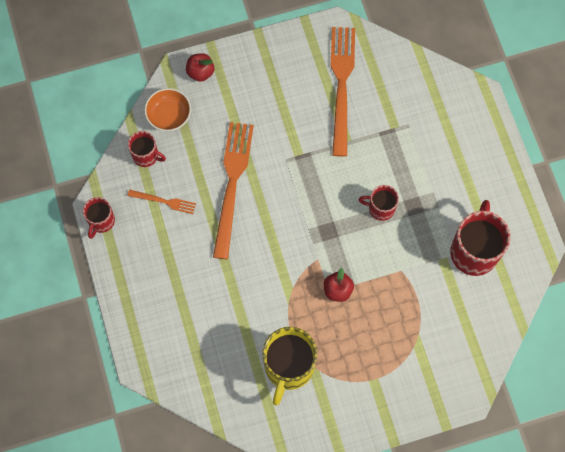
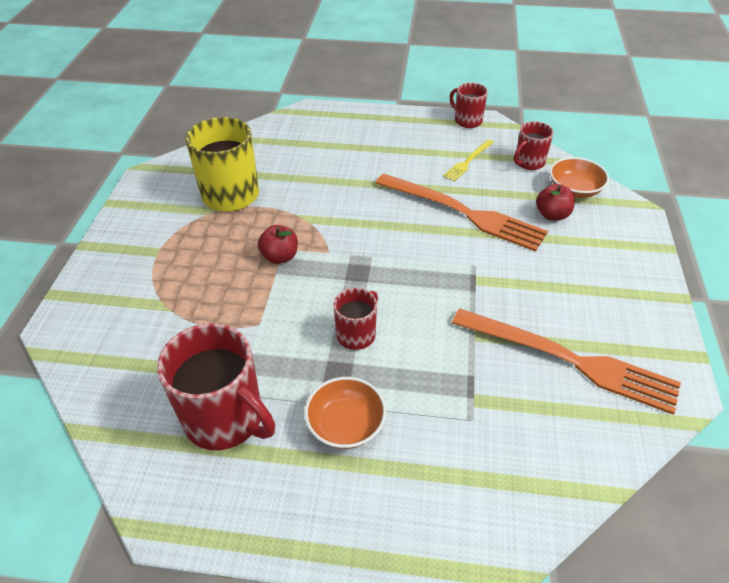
camera: 115 degrees right, 25 degrees down
orange fork [128,190,196,214] -> yellow fork [443,140,494,181]
red apple [186,53,214,82] -> red apple moved to [536,184,575,221]
none -> orange bowl [304,377,386,449]

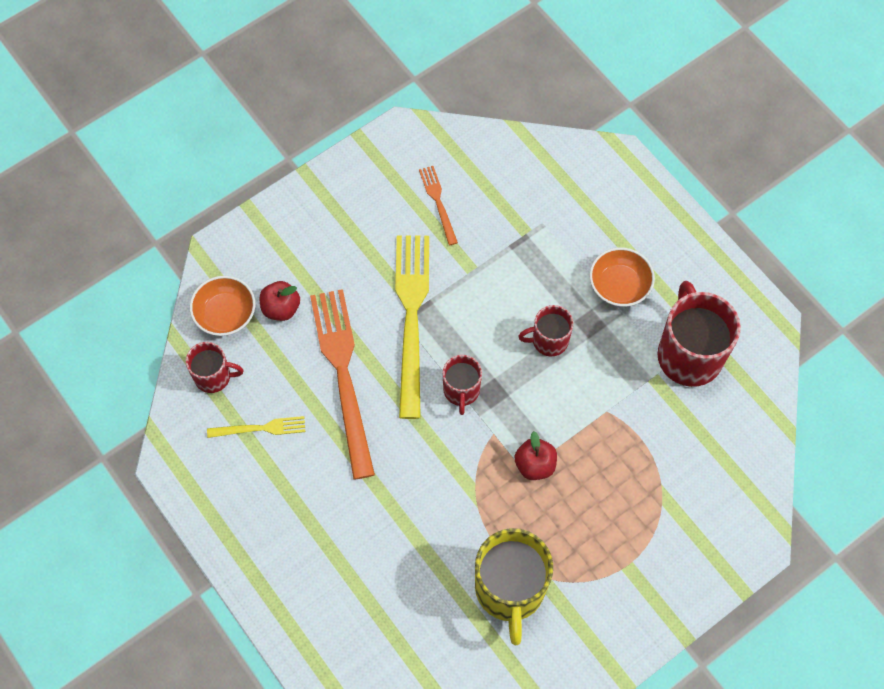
camera: 135 degrees left, 20 degrees up
red mug [450,83,488,128] -> red mug moved to [442,355,482,415]
orange fork [452,308,681,415] -> orange fork [419,166,458,245], size x0.47
none -> yellow fork [395,235,429,419]

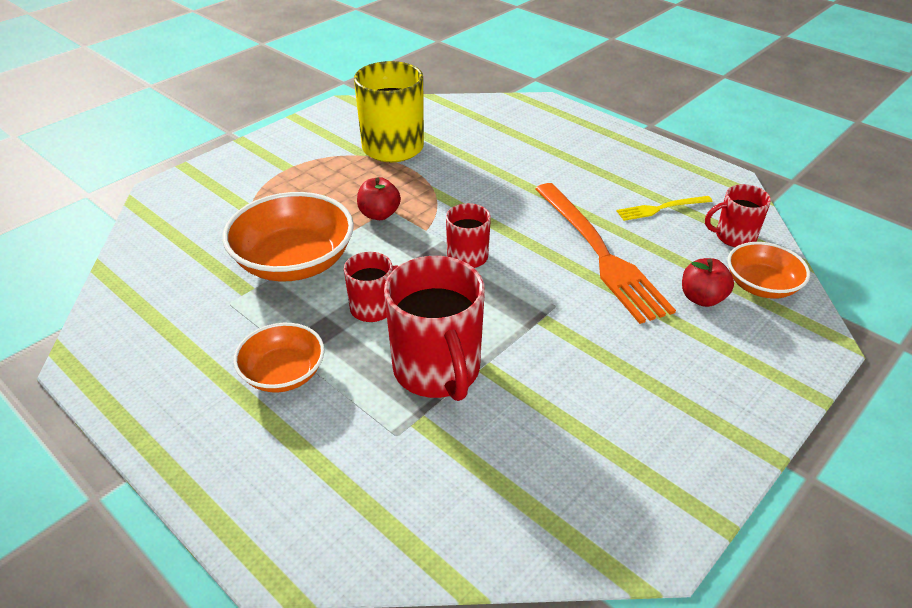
camera: 170 degrees right, 25 degrees down
yellow fork [395,235,429,419] -> none
orange fork [419,166,458,245] -> none
red mug [657,281,741,387] -> red mug moved to [384,256,485,401]
none -> orange bowl [223,192,354,281]

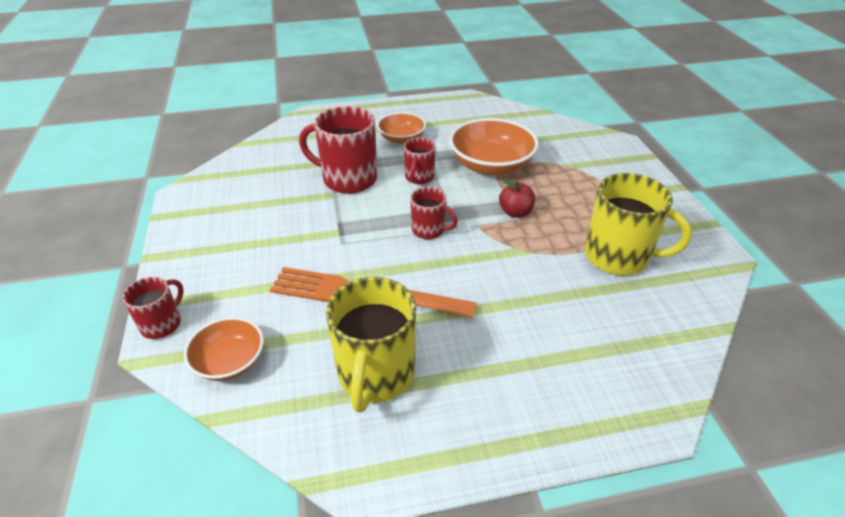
camera: 125 degrees right, 0 degrees up
yellow fork [616,196,713,221] -> yellow mug [326,277,416,413]
red apple [682,258,734,307] -> none
red mug [705,184,771,247] -> red mug moved to [122,277,184,339]

